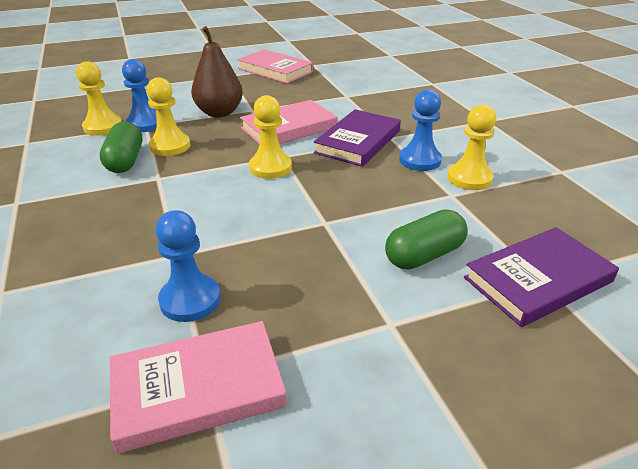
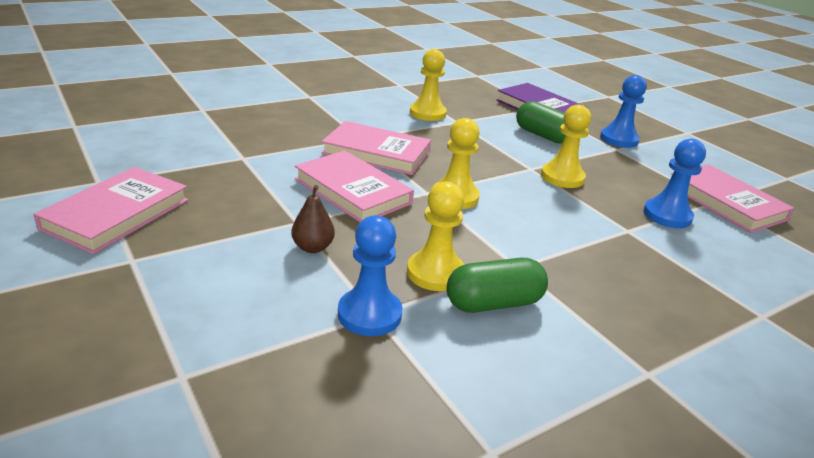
camera: 105 degrees left, 5 degrees down
yellow pawn [76,61,122,136] -> yellow pawn moved to [541,104,591,188]
brown pear [191,26,243,117] -> brown pear [291,185,335,253], size x0.54
purple book [314,109,401,167] -> pink book [321,121,431,175]
blue pawn [399,89,442,171] -> blue pawn moved to [600,75,647,148]

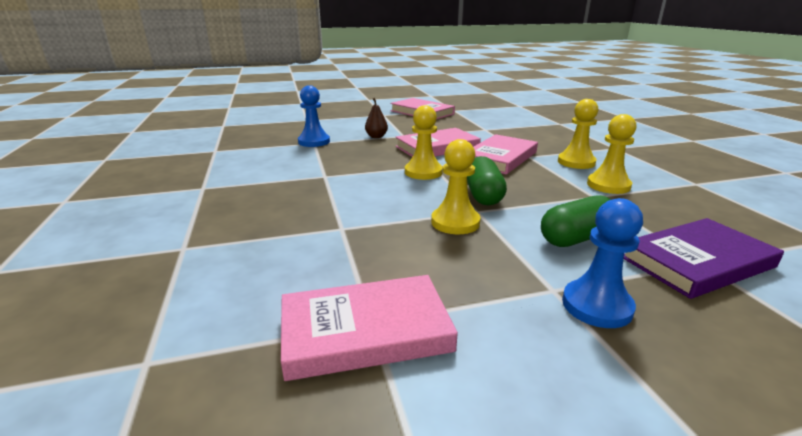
camera: 110 degrees right, 5 degrees down
yellow pawn [407,182,464,291] -> yellow pawn moved to [558,99,598,169]
green capsule [446,258,548,313] -> green capsule moved to [467,156,507,205]
blue pawn [643,139,706,228] -> none

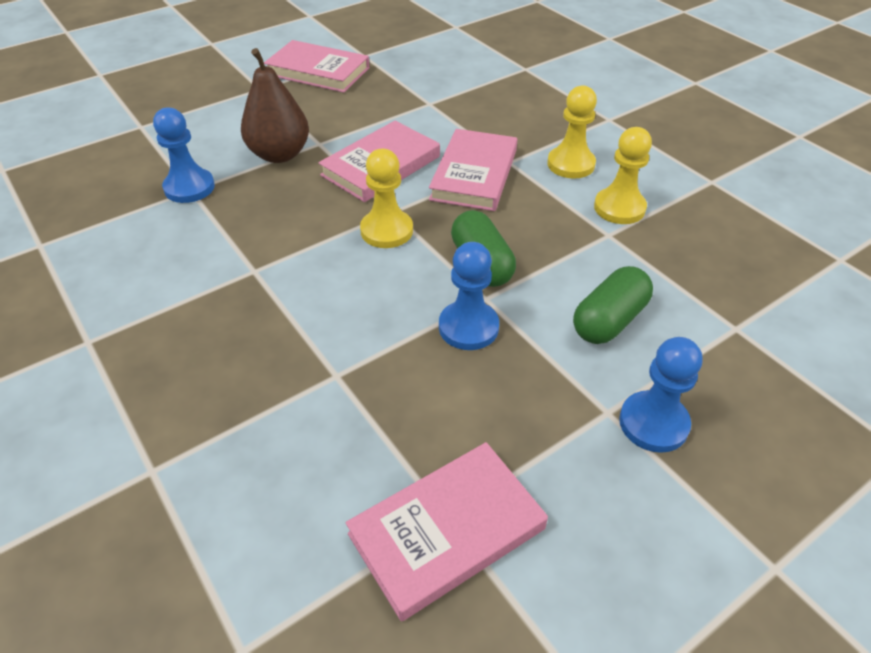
camera: 20 degrees left, 20 degrees up
brown pear [365,98,388,138] -> brown pear [241,48,309,163], size x1.86
yellow pawn [431,139,480,234] -> blue pawn [439,242,499,350]
purple book [624,218,784,299] -> none

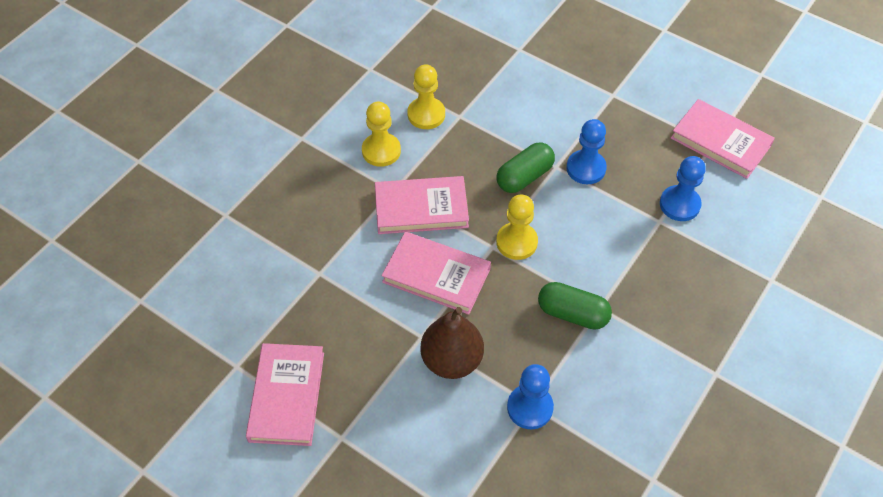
camera: 110 degrees left, 10 degrees up
green capsule [573,266,653,344] -> green capsule moved to [538,282,612,330]
blue pawn [619,337,702,453] -> blue pawn moved to [660,156,706,221]

